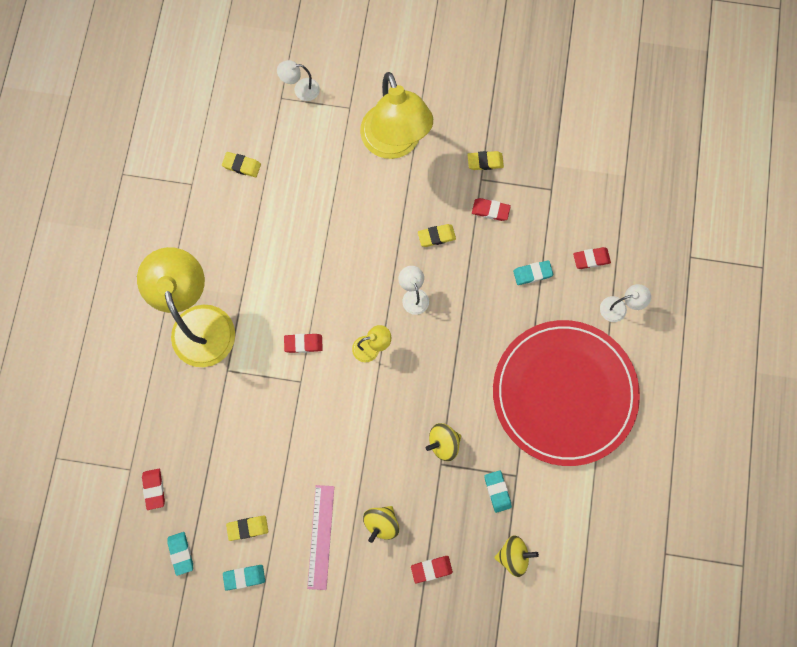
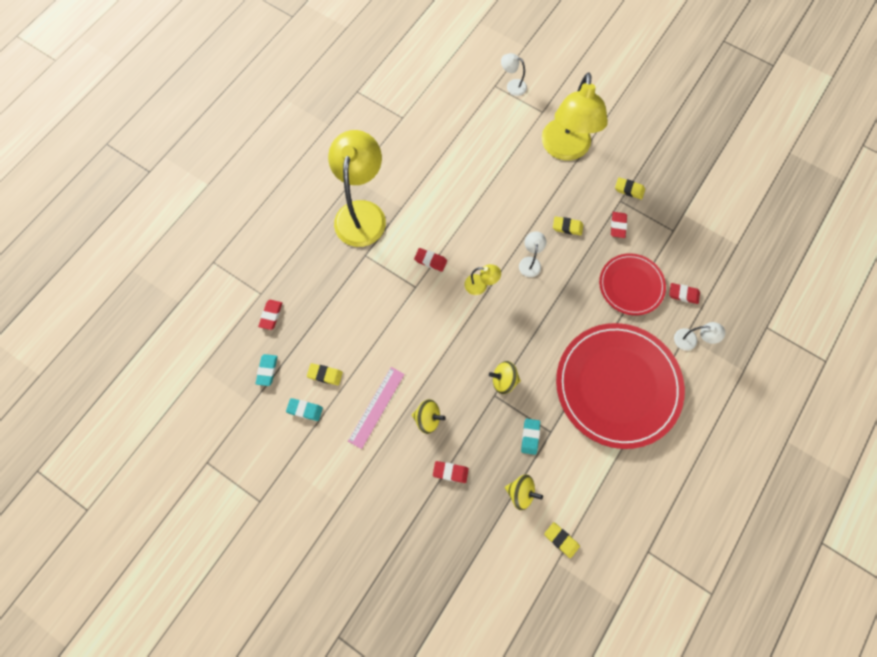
camera: 25 degrees right, 5 degrees down
yellow eraser [222,152,261,177] -> yellow eraser moved to [544,522,580,558]
yellow spinning top [363,506,399,543] -> yellow spinning top turned 135 degrees counterclockwise [412,399,446,434]
red eraser [472,198,511,221] -> red eraser turned 60 degrees clockwise [611,212,627,238]
turquoise eraser [513,260,553,285] -> red plate [599,253,666,316]

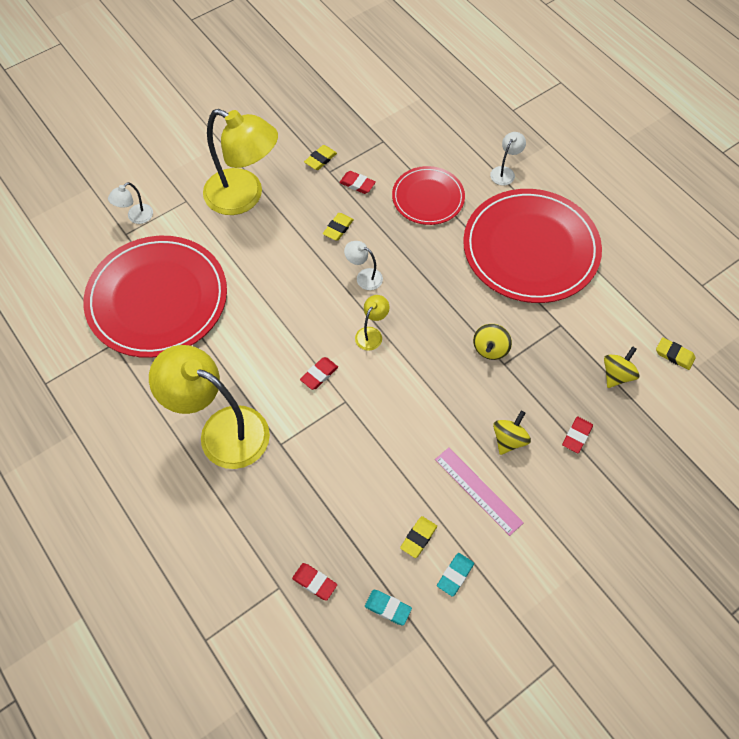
camera: 70 degrees left, 10 degrees down
turquoise eraser [521,419,540,455] -> none
yellow eraser [544,522,580,558] -> yellow eraser turned 60 degrees clockwise [656,337,695,370]
red eraser [669,283,700,304] -> none
none -> red plate [83,236,227,358]

